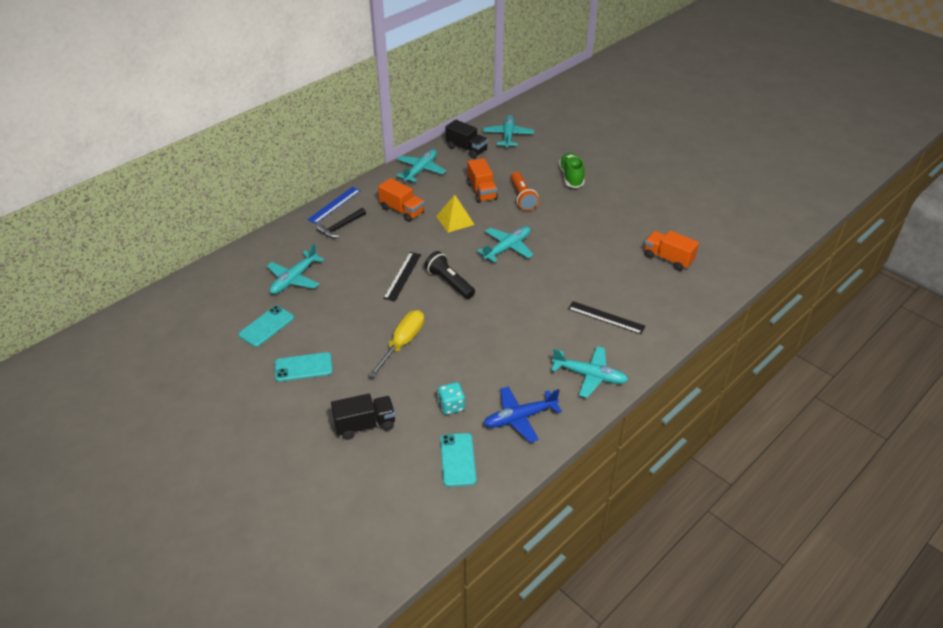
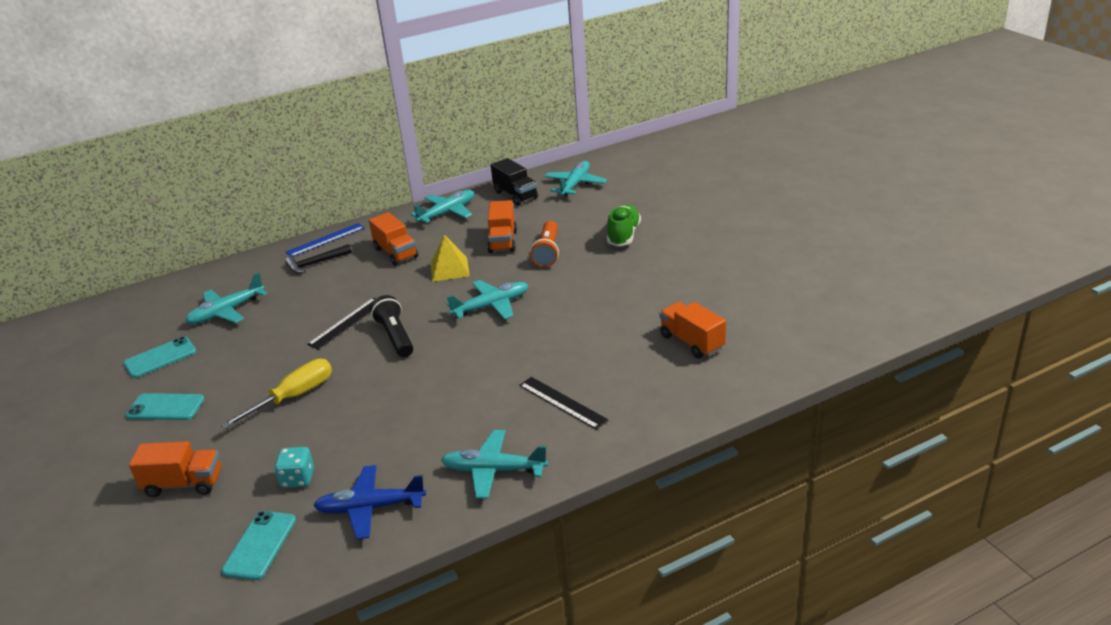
camera: 20 degrees right, 10 degrees down
black truck [331,393,395,440] -> orange truck [129,441,221,497]
turquoise plane [551,346,628,398] -> turquoise plane turned 150 degrees clockwise [441,430,548,499]

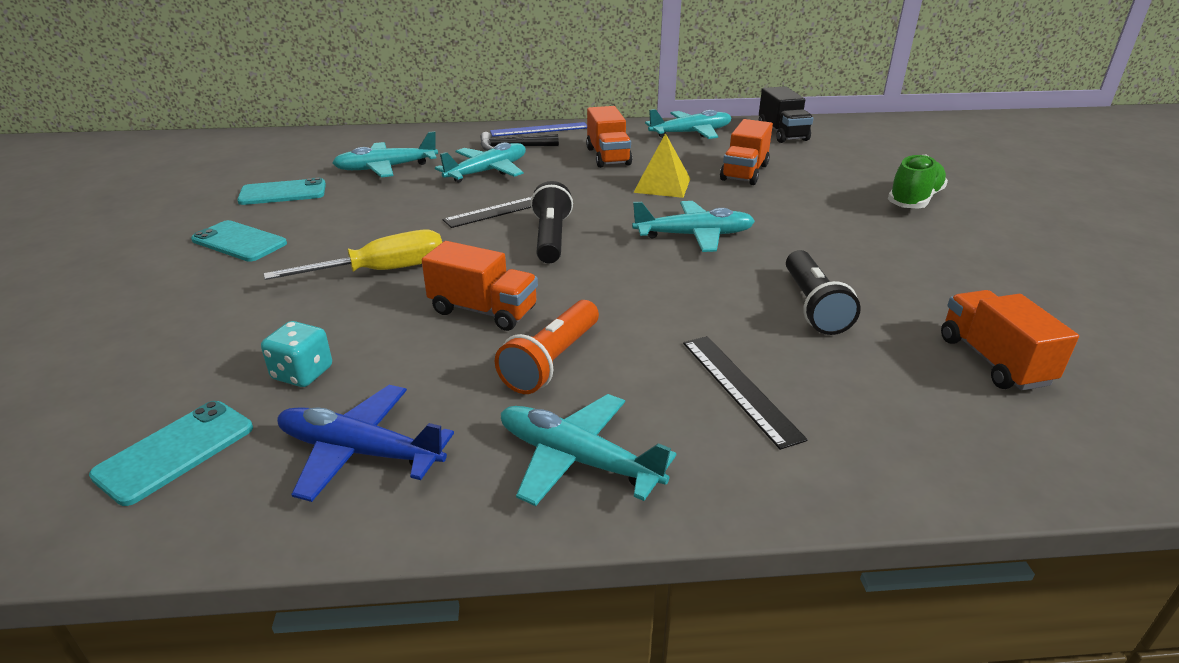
camera: 20 degrees right, 0 degrees up
orange truck [129,441,221,497] -> orange truck moved to [422,241,538,331]
orange flashlight [530,221,559,267] -> orange flashlight moved to [495,300,599,394]
turquoise plane [544,161,607,197] -> turquoise plane moved to [435,142,526,183]
none -> black flashlight [786,250,861,335]

